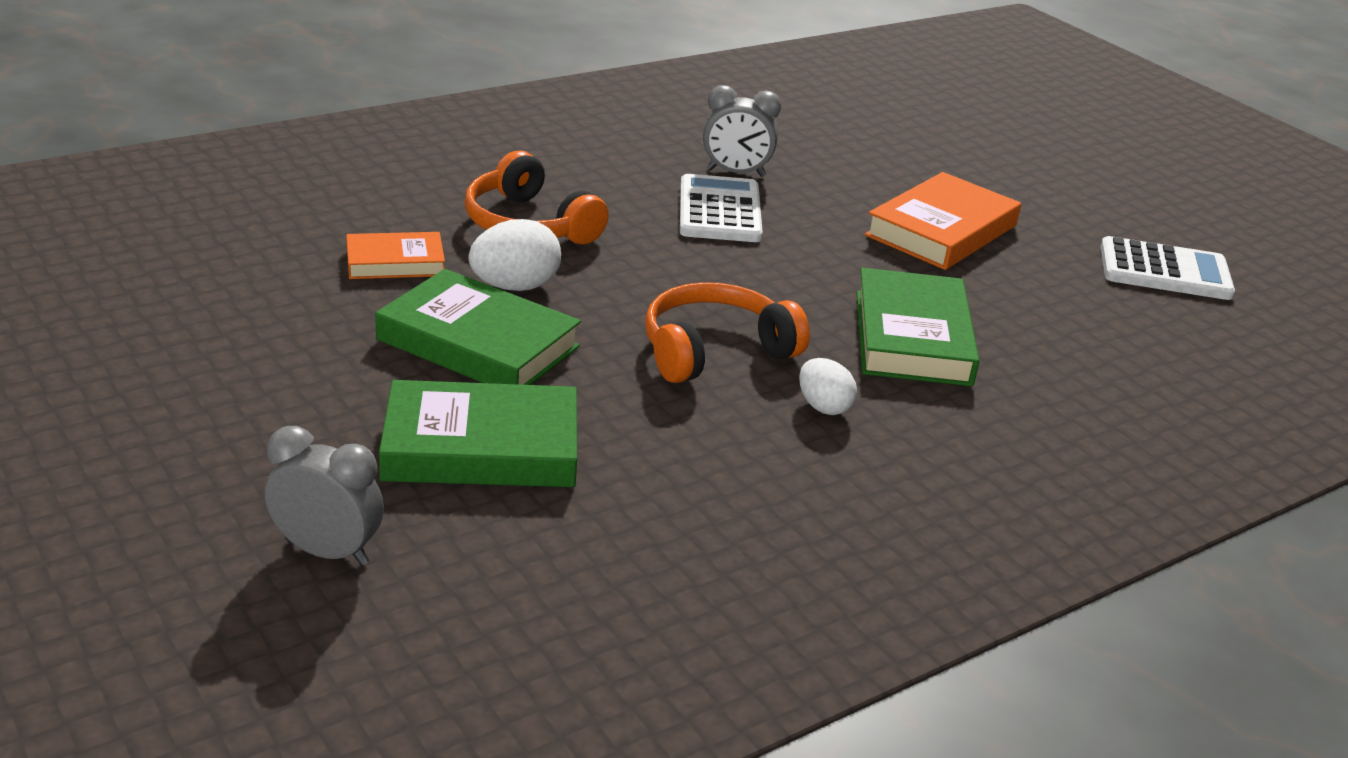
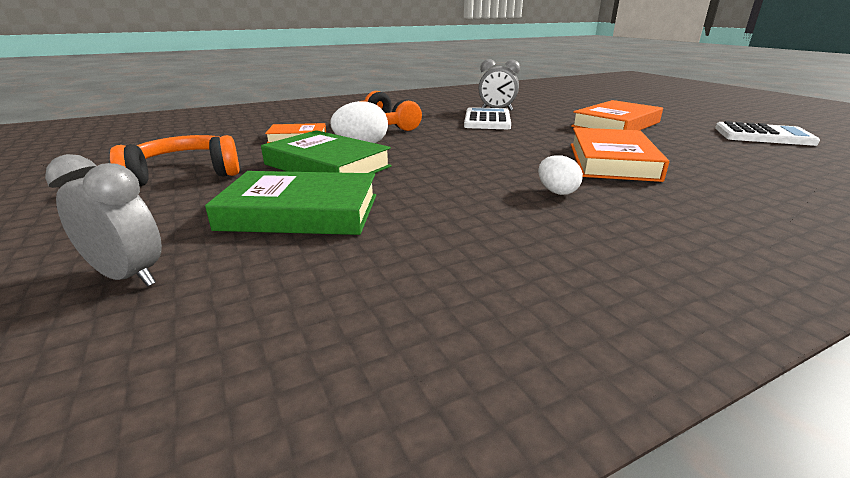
camera: 10 degrees right, 5 degrees down
orange headphones [645,282,810,383] -> orange headphones moved to [110,135,240,186]
green book [857,268,980,386] -> orange book [571,128,669,182]

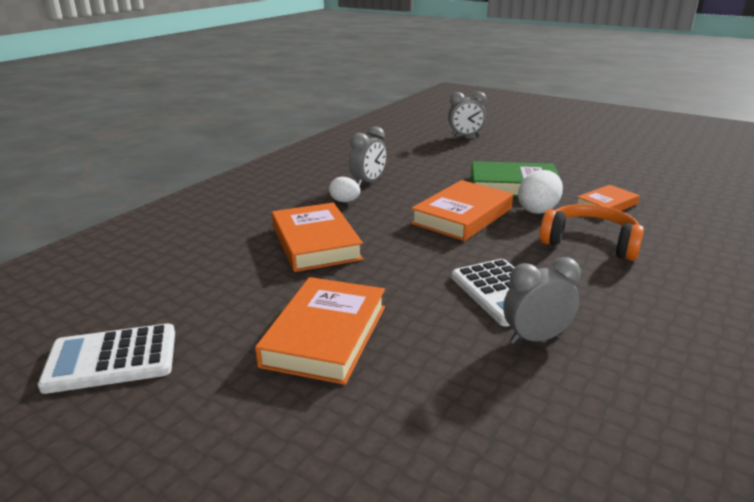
camera: 150 degrees right, 0 degrees up
orange headphones [110,135,240,186] -> none
green book [205,171,376,235] -> none
none -> grey clock [349,126,387,187]
none -> orange book [411,180,513,241]

